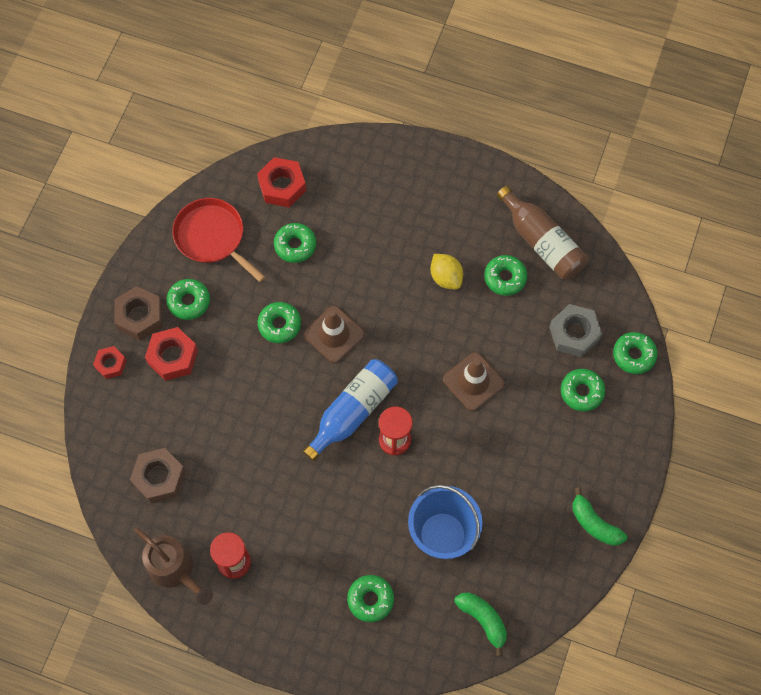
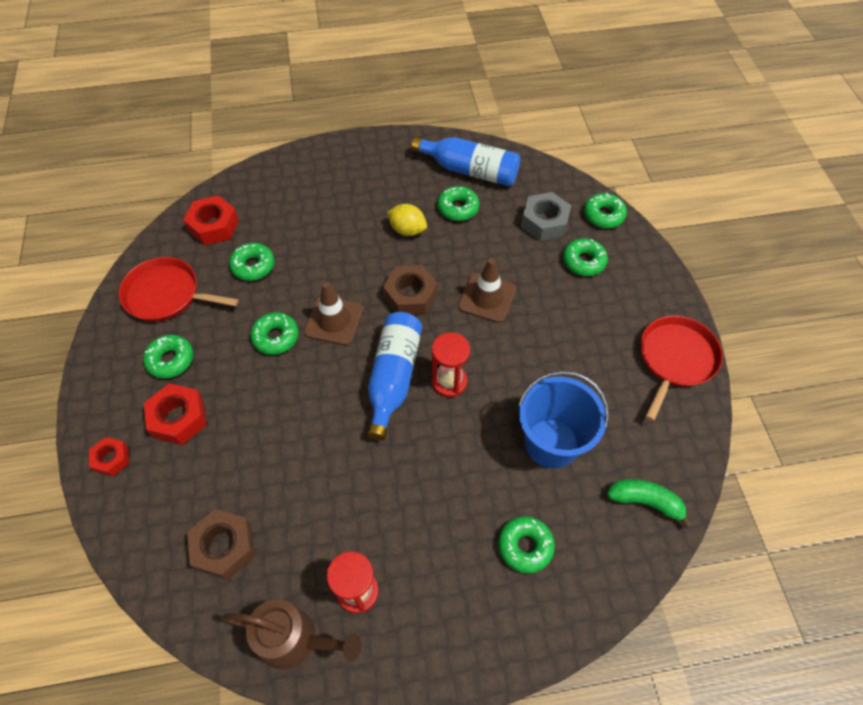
camera: 30 degrees left, 10 degrees down
brown nut [114,286,162,340] -> brown nut moved to [383,265,438,315]
brown bottle [497,186,588,280] -> blue bottle [412,137,520,186]
green banana [572,487,627,546] -> red pan [640,315,723,421]

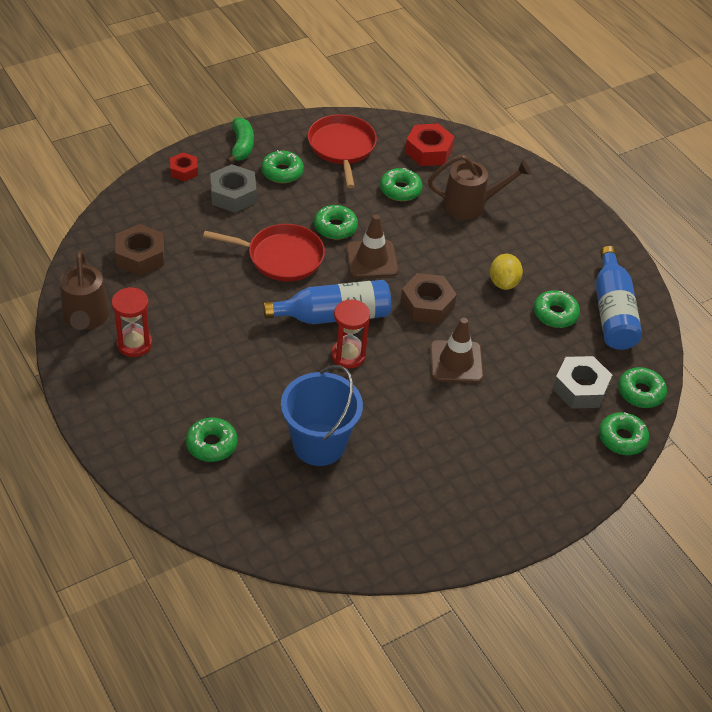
camera: 65 degrees right, 10 degrees down
red nut [144,383,207,445] -> grey nut [210,164,257,213]
green donut [563,238,608,276] -> green donut moved to [618,367,667,408]
green banana [607,479,692,528] -> green banana moved to [227,117,254,163]
red pan [640,315,723,421] -> red pan moved to [203,224,325,281]
none -> brown watering can [428,155,531,220]

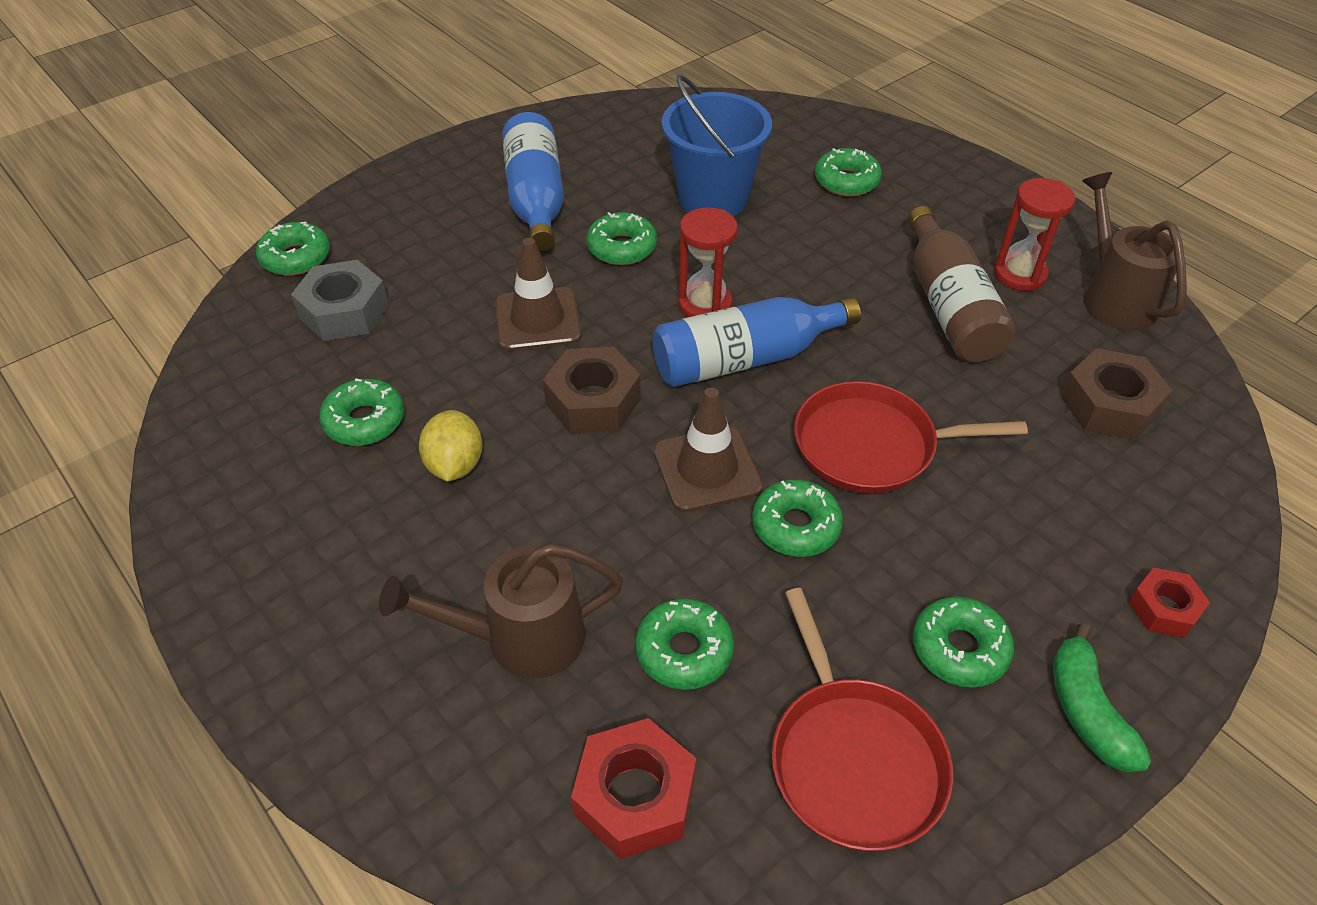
camera: 175 degrees right, 0 degrees up
grey nut [210,164,257,213] -> none
blue bottle [595,246,642,350] -> blue bottle moved to [502,112,564,251]
green donut [618,367,667,408] -> green donut moved to [586,212,657,265]
none -> brown bottle [908,206,1016,362]

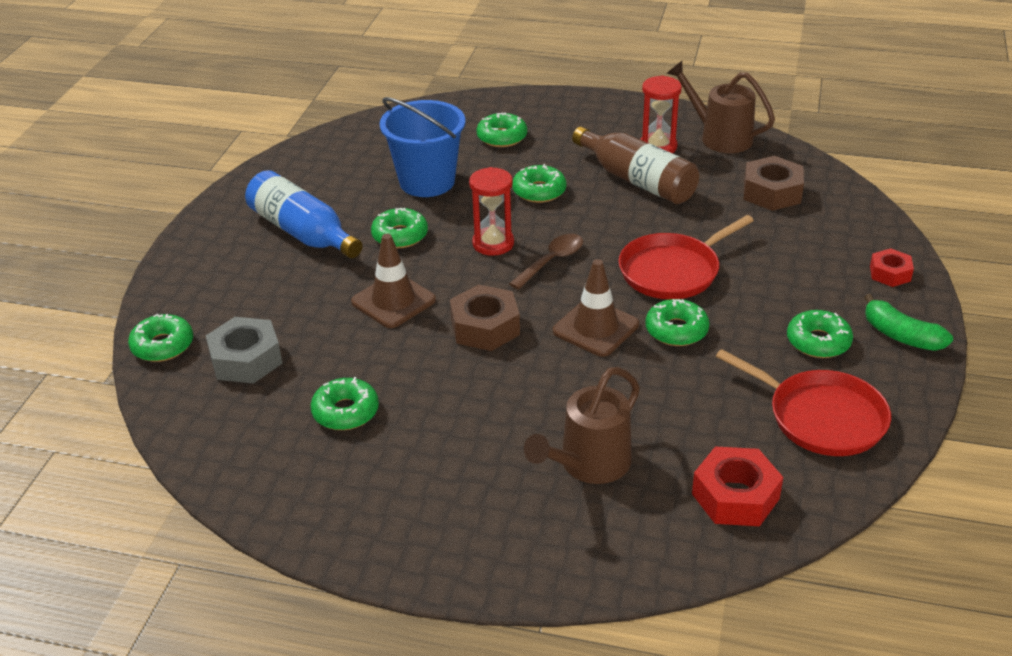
camera: 35 degrees left, 10 degrees down
yellow lemon [419,410,483,482] -> none
green donut [635,599,734,690] -> green donut moved to [512,164,566,203]
blue bottle [653,297,861,387] -> brown spoon [509,234,583,290]

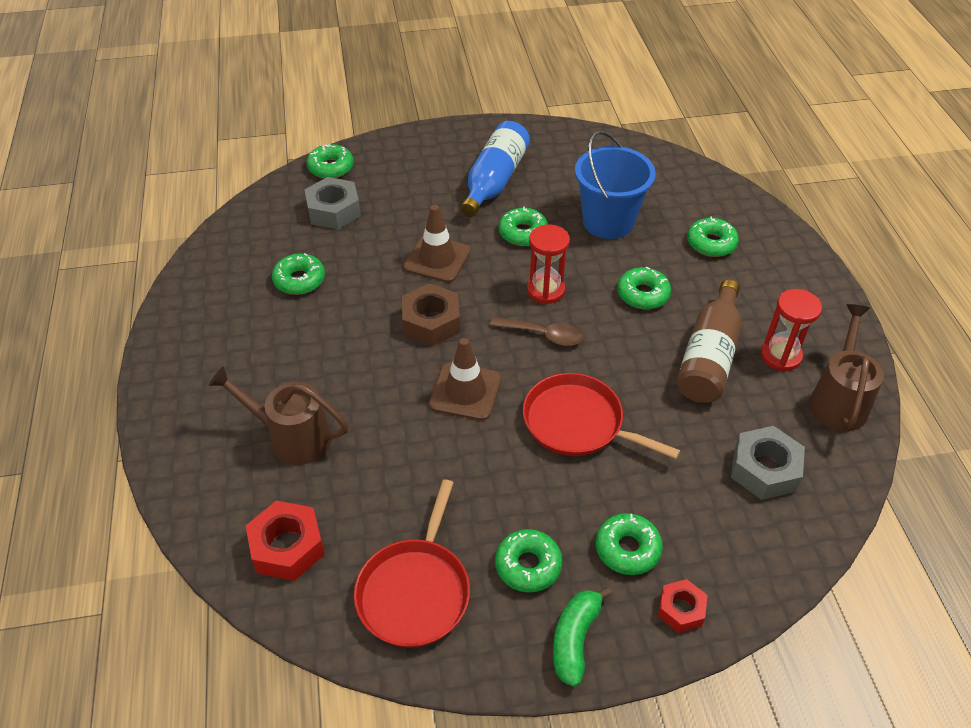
camera: 65 degrees right, 10 degrees up
green donut [646,299,709,346] -> green donut moved to [596,513,663,575]
brown nut [744,156,804,211] -> grey nut [731,426,805,500]

